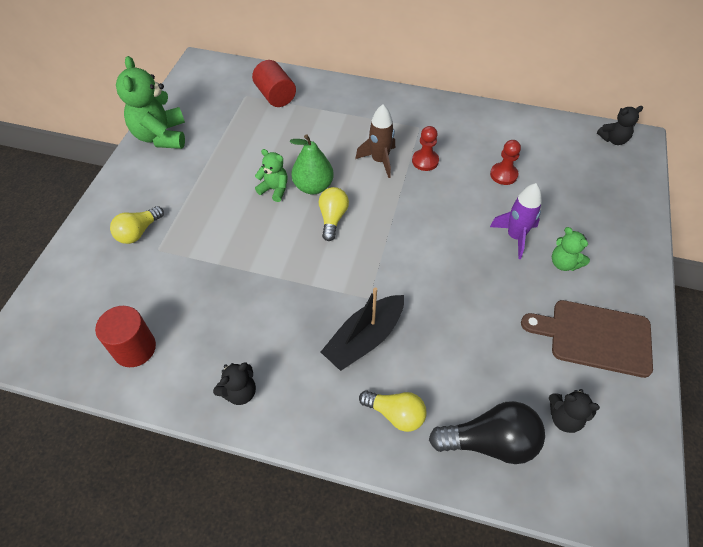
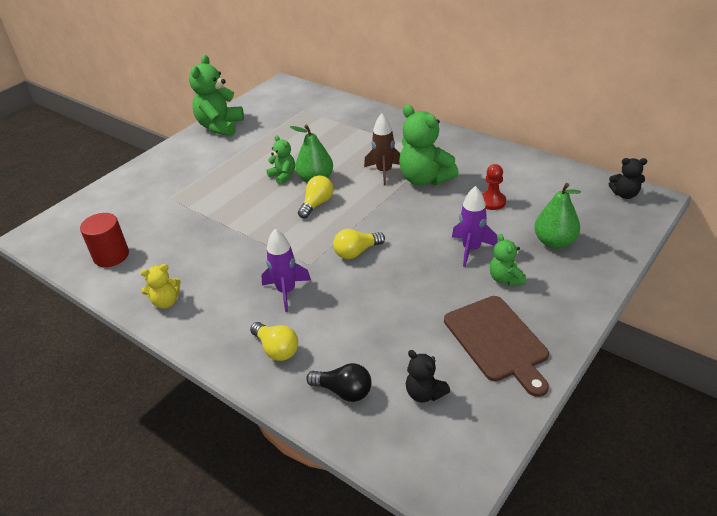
camera: 25 degrees right, 15 degrees down
yellow light bulb [110,206,164,244] -> yellow light bulb moved to [333,229,385,259]
black teddy bear [213,362,256,405] -> yellow teddy bear [140,264,181,309]
red cylinder [252,60,296,107] -> none
black boat [321,287,404,371] -> purple rocket [261,229,311,312]
red pawn [412,126,439,171] -> green teddy bear [399,105,459,185]
black light bulb [429,401,545,464] -> black light bulb [306,363,371,402], size x0.66
brown cutting board [521,300,653,378] -> brown cutting board turned 150 degrees counterclockwise [444,296,549,397]
none -> green pear [534,183,581,249]

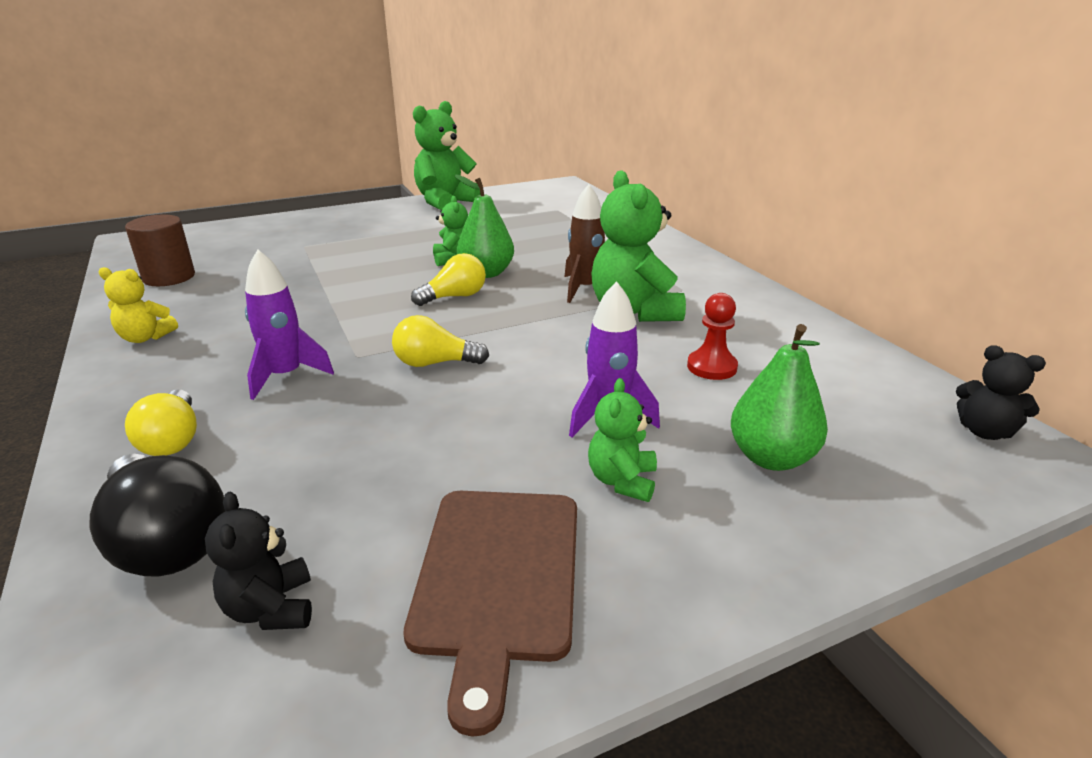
camera: 25 degrees right, 10 degrees down
red cylinder [80,213,129,267] -> brown cylinder [125,215,195,286]
black light bulb [306,363,371,402] -> black light bulb [90,454,225,576], size x1.51

